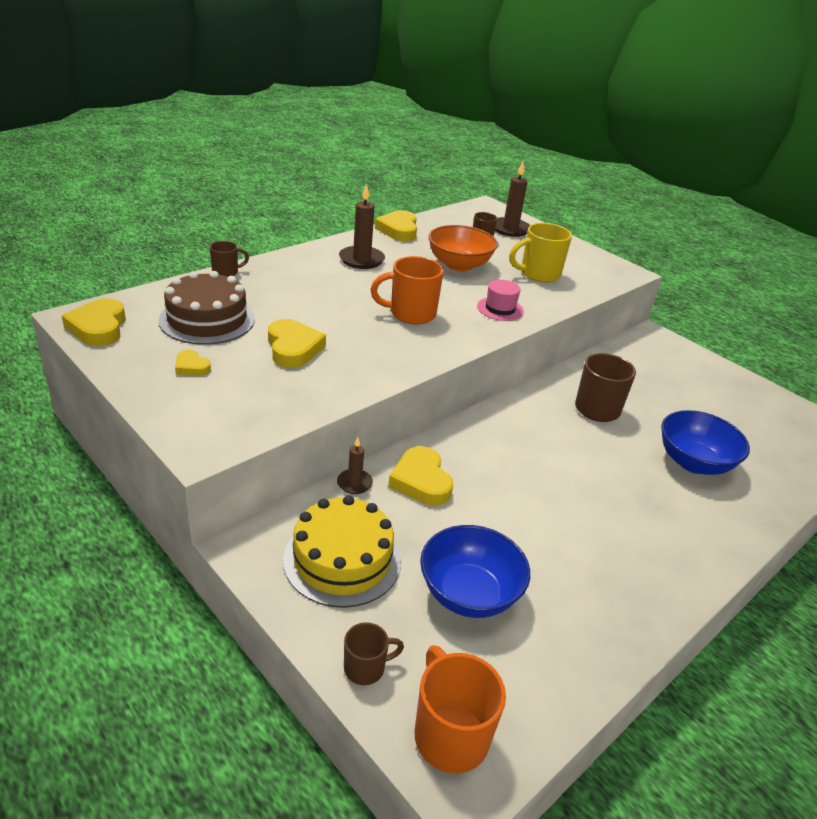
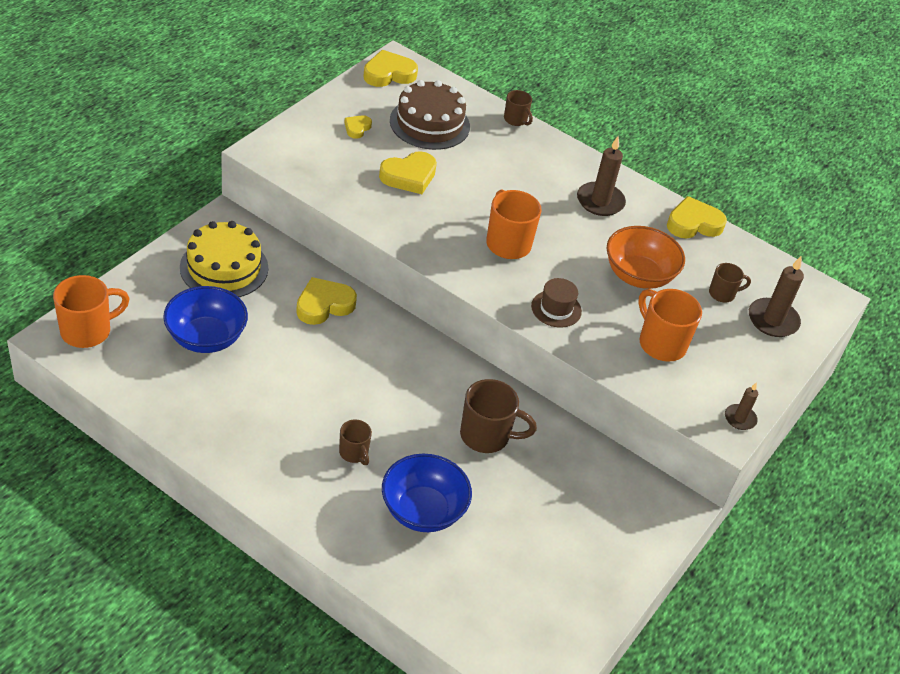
camera: 75 degrees right, 10 degrees up
brown candle [337,437,373,494] -> brown candle moved to [725,382,758,430]
brown mug [344,622,404,685] -> brown mug moved to [339,419,372,465]
pink hat [477,280,524,321] -> brown hat [531,278,582,328]
yellow mug [509,223,572,283] -> orange mug [638,289,702,362]

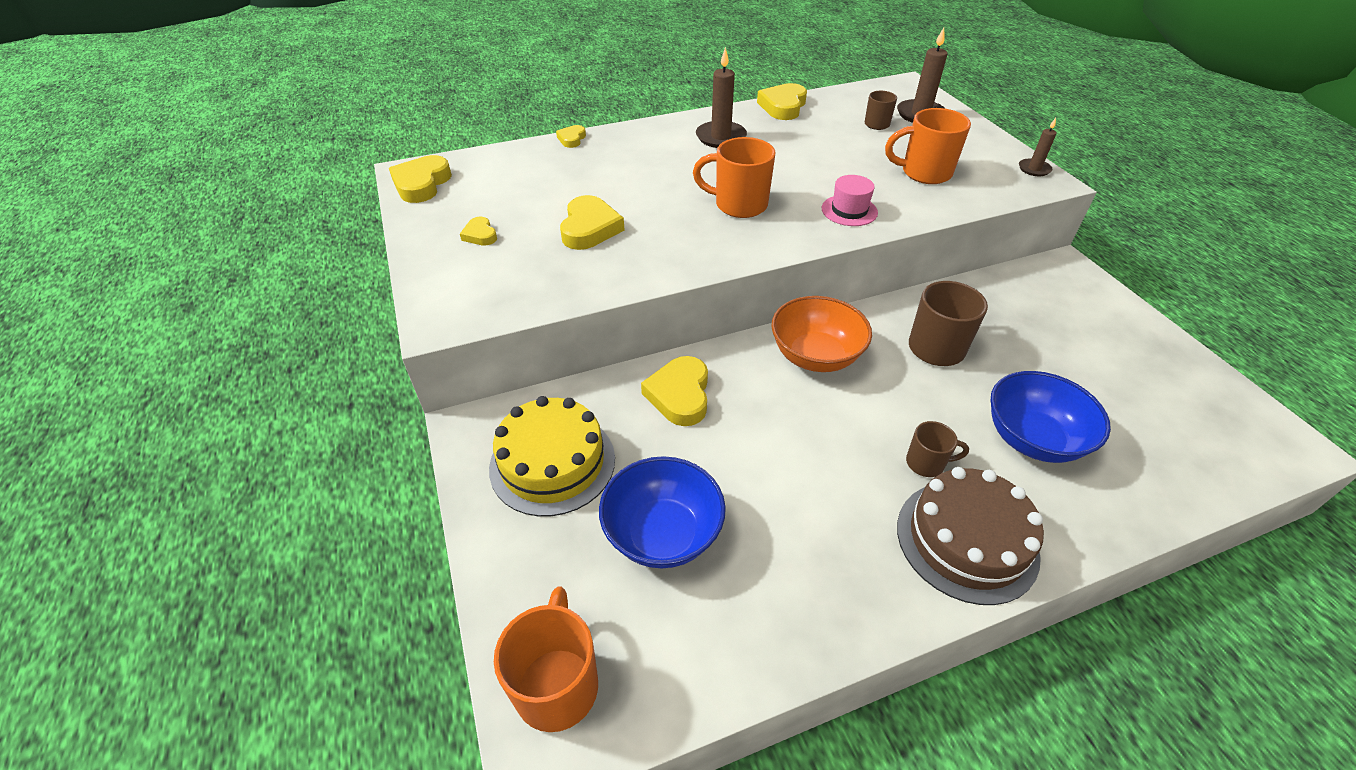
camera: 50 degrees left, 0 degrees up
brown cake [390,80,470,150] -> brown cake moved to [897,467,1044,605]
brown mug [504,90,533,126] -> yellow heart [556,125,586,148]
brown hat [531,278,582,328] -> pink hat [822,175,878,226]
orange bowl [607,226,685,289] -> orange bowl moved to [771,296,872,372]

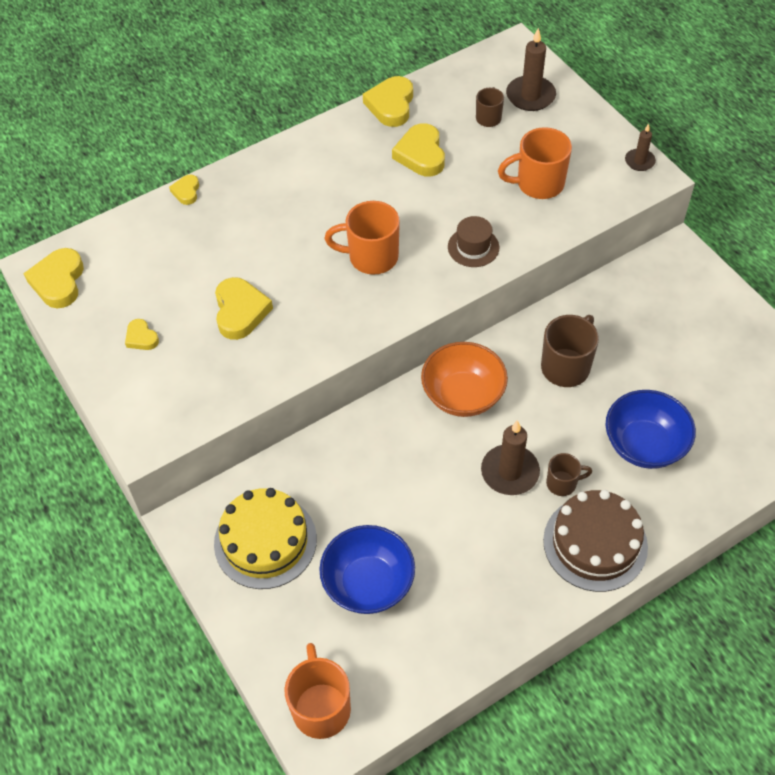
camera: 10 degrees left, 10 degrees up
yellow heart [641,356,708,426] -> yellow heart moved to [392,123,445,177]
brown candle [696,47,747,148] -> brown candle moved to [481,420,540,495]
pink hat [822,175,878,226] -> brown hat [448,216,499,267]

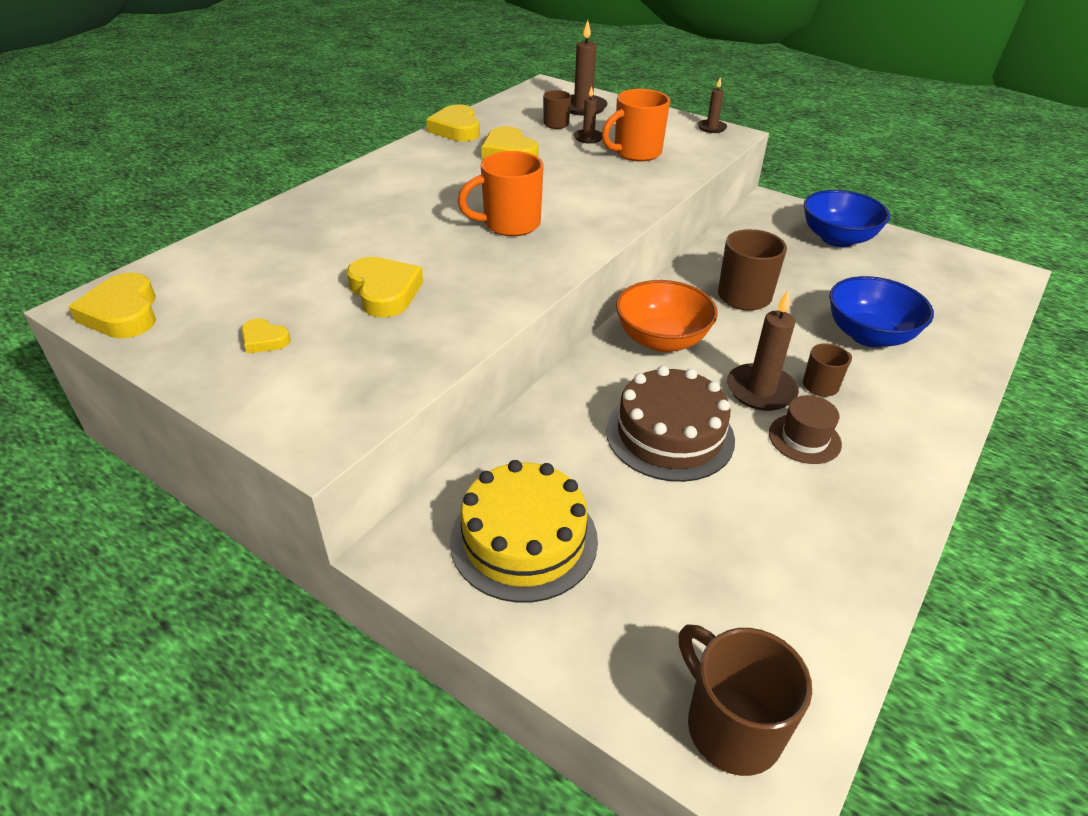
camera: 25 degrees left, 15 degrees down
yellow heart [169,174,199,205] -> none
orange mug [285,643,351,739] -> brown mug [679,624,812,776]
blue bowl [319,525,415,614] -> blue bowl moved to [804,190,890,247]
brown hat [448,216,499,267] -> brown hat moved to [769,395,842,464]
brown cake [543,490,648,592] -> brown cake moved to [606,366,735,482]
none -> brown candle [574,86,602,144]

